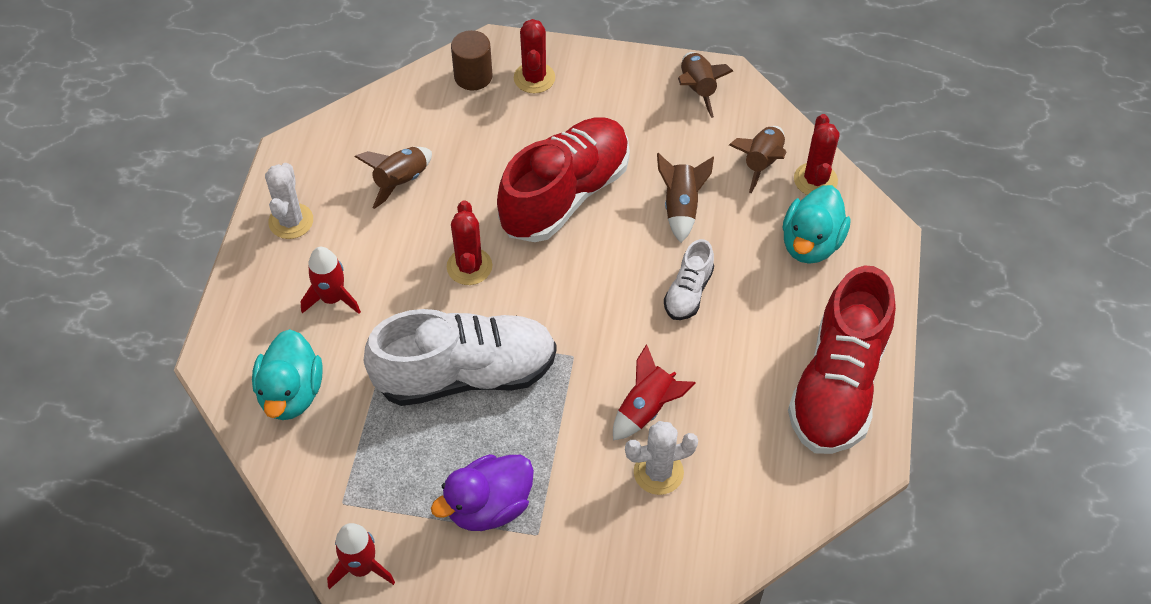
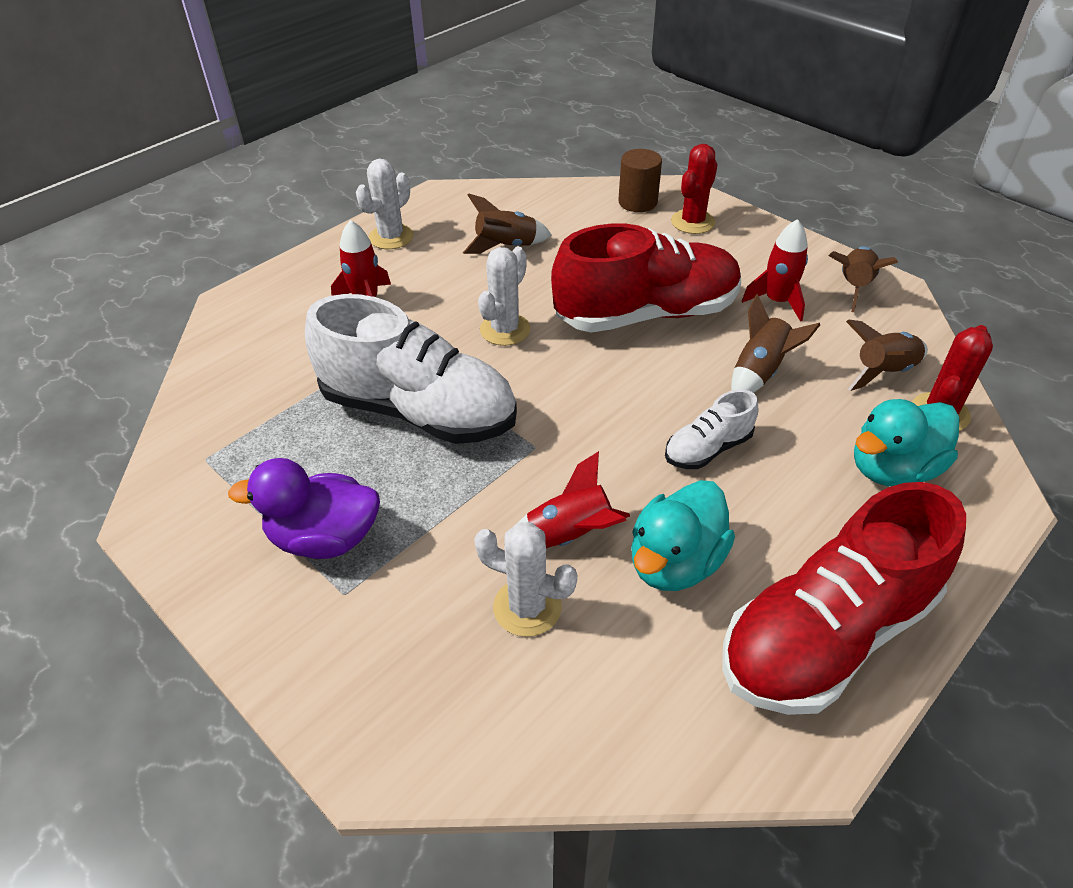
camera: 35 degrees right, 10 degrees down
turquoise duck [252,329,323,420] -> turquoise duck moved to [631,480,735,591]
red rocket [327,523,395,589] -> red rocket moved to [742,219,808,321]
red cactus [447,200,492,285] -> white cactus [478,247,531,346]

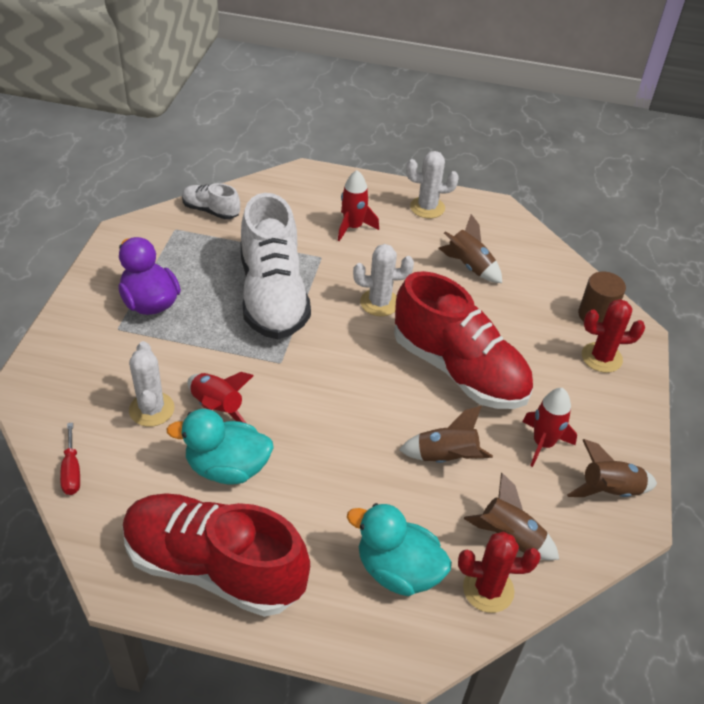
camera: 55 degrees right, 0 degrees up
white shoe [665,390,759,469] -> white shoe moved to [182,183,240,220]
none -> red screwdriver [60,422,80,495]

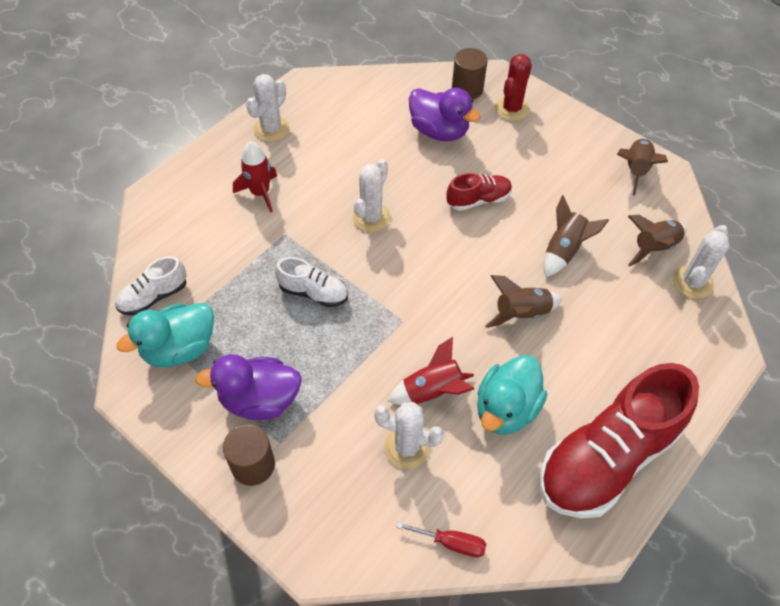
camera: 60 degrees left, 10 degrees up
white shoe [241,193,311,339] -> white shoe [275,257,348,307], size x0.47
turquoise duck [347,503,452,596] -> turquoise duck moved to [117,303,214,367]
red shoe [394,271,533,409] -> red shoe [447,173,512,211], size x0.47
brown rocket [439,214,502,283] -> brown rocket moved to [485,275,562,328]
red cactus [458,532,541,613] -> white cactus [673,225,729,299]
red rocket [522,388,577,467] -> none
none -> brown cylinder [223,424,275,486]
none -> purple duck [409,88,481,141]

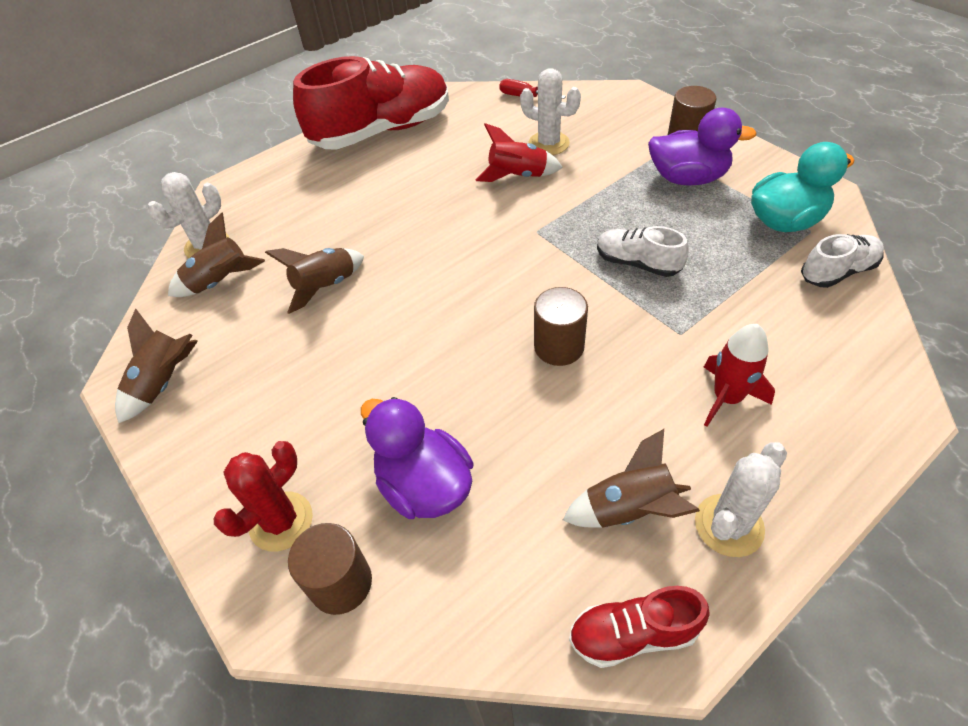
camera: 165 degrees left, 5 degrees down
white cactus [352,159,391,232] -> brown cylinder [534,287,588,366]
red shoe [447,173,512,211] -> red shoe moved to [569,586,710,668]
turquoise duck [477,355,547,435] -> none
brown rocket [485,275,562,328] -> brown rocket moved to [563,429,700,528]

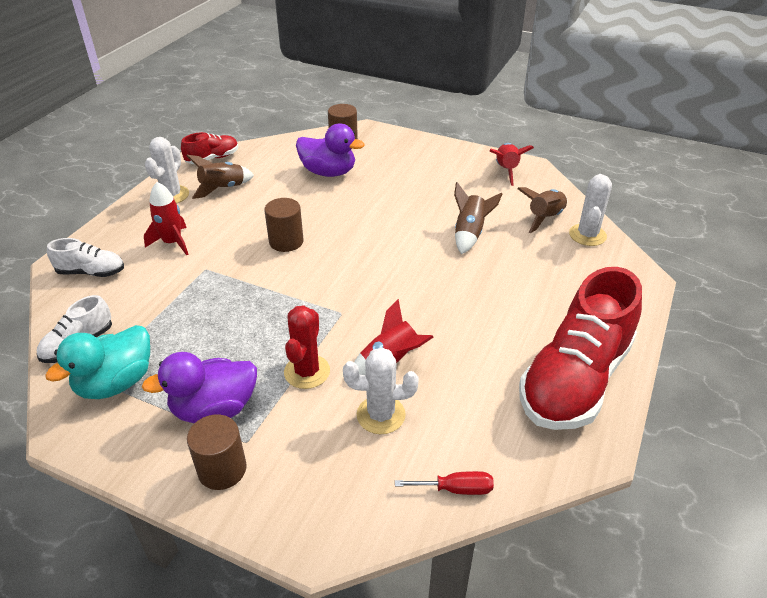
camera: 150 degrees right, 10 degrees down
brown rocket [115,308,198,423] -> red rocket [489,143,534,186]
red cactus [214,441,313,551] -> red cactus moved to [284,305,330,389]
white shoe [597,226,689,277] -> white shoe moved to [47,238,124,277]

